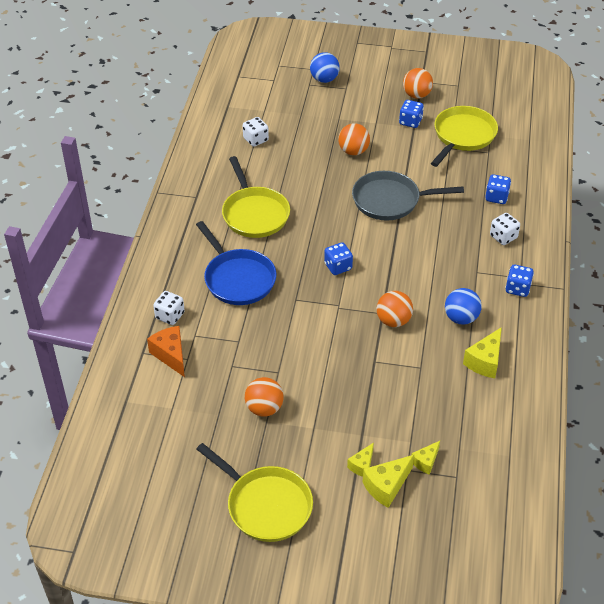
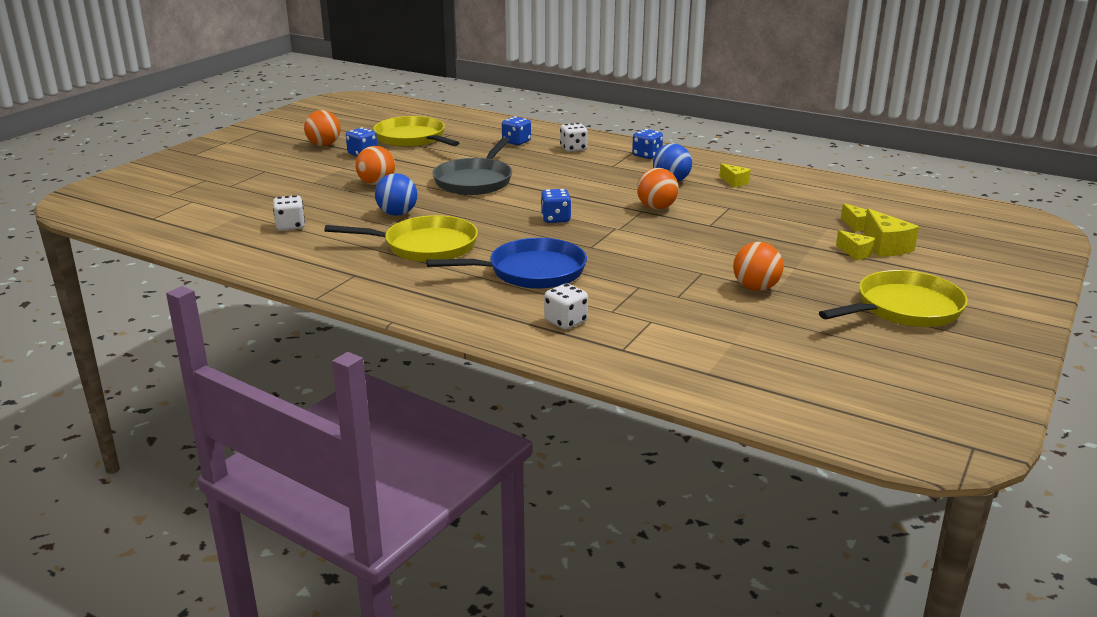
camera: 70 degrees left, 20 degrees down
orange cheese [147,326,185,377] -> none
blue ball [310,52,340,83] -> blue ball moved to [375,173,417,216]
yellow cheese [463,327,502,378] -> yellow cheese [719,163,751,188], size x0.62

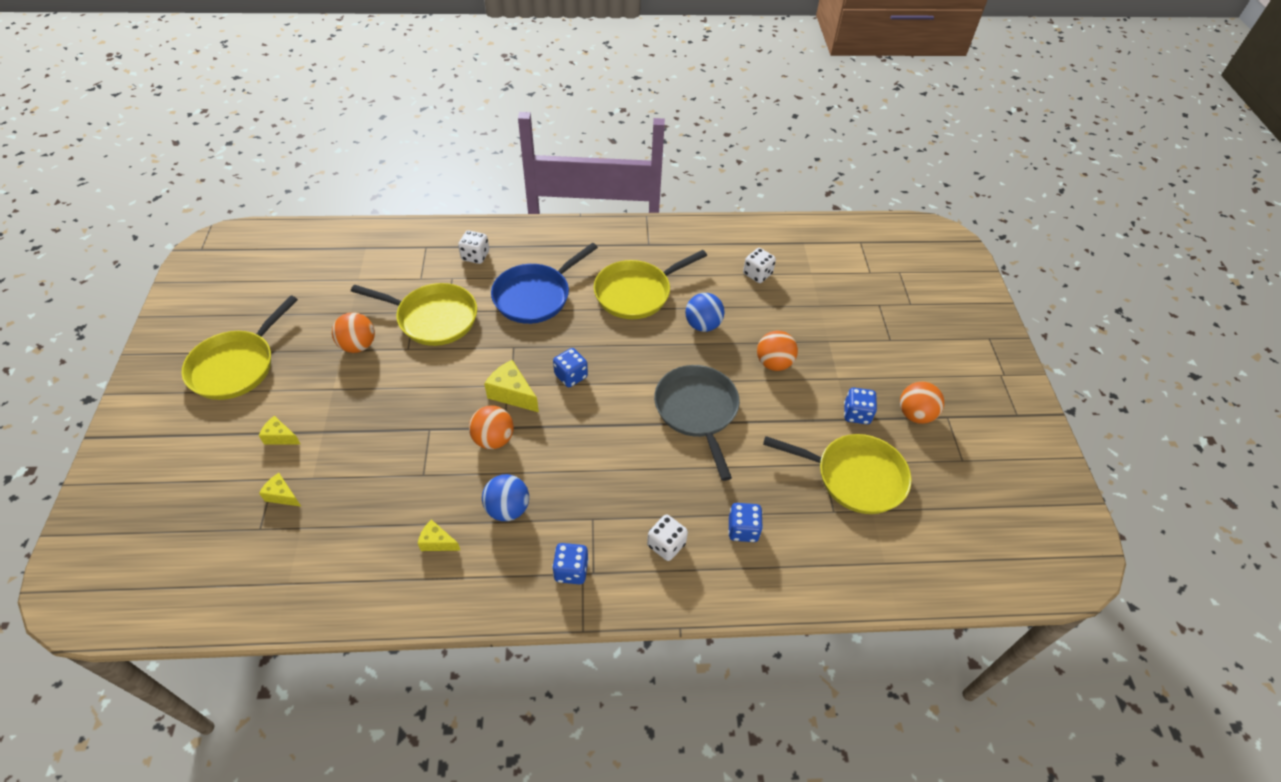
camera: 145 degrees right, 25 degrees up
yellow cheese [863,208,919,257] -> yellow cheese moved to [484,360,539,412]
none -> yellow pan [351,283,477,346]

